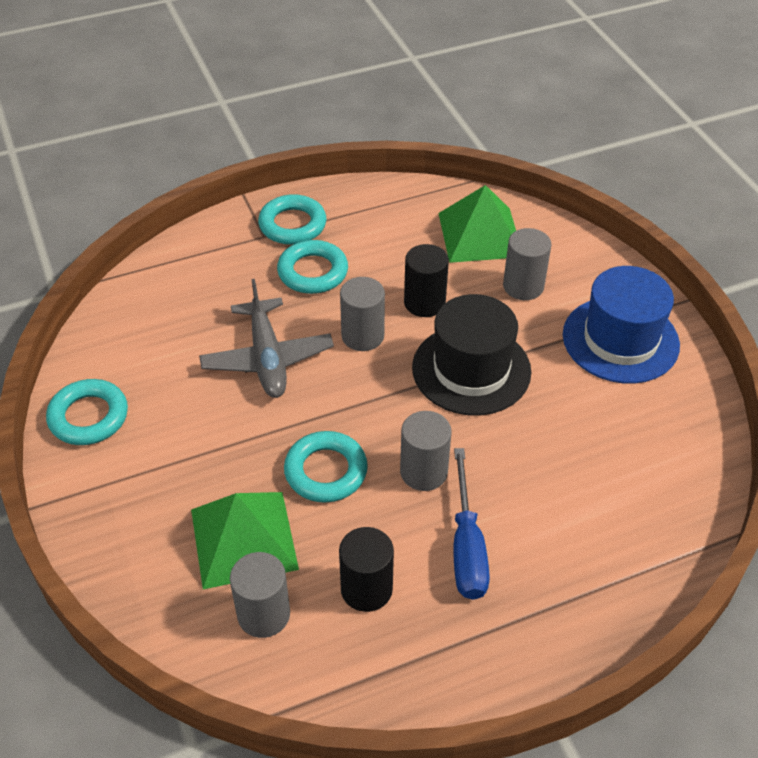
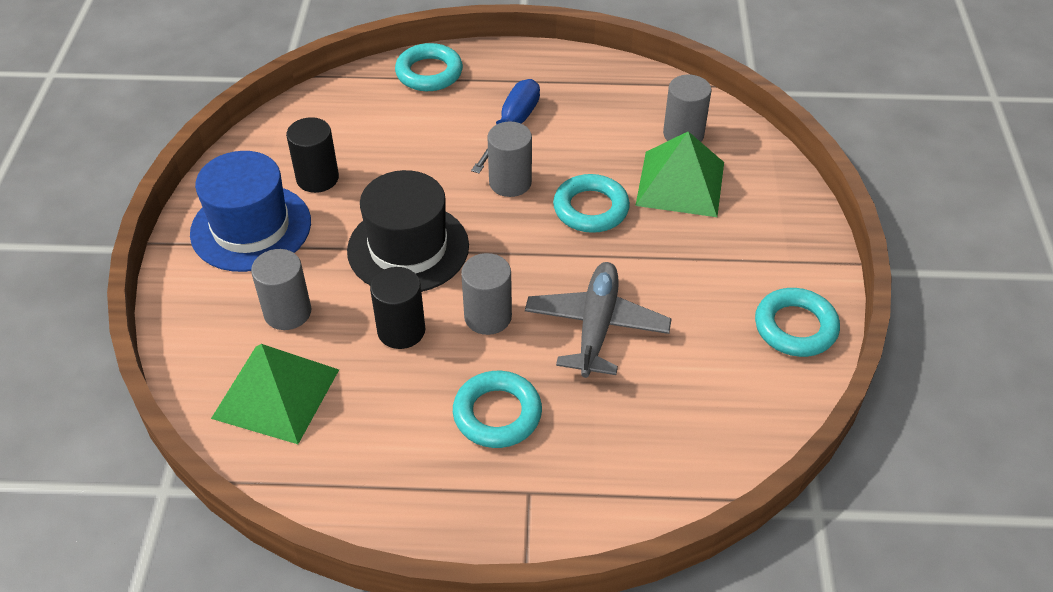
camera: 155 degrees left, 0 degrees up
turquoise ring [258,194,326,245] -> turquoise ring moved to [395,43,463,91]
black cylinder [339,527,394,612] -> black cylinder moved to [286,117,339,193]

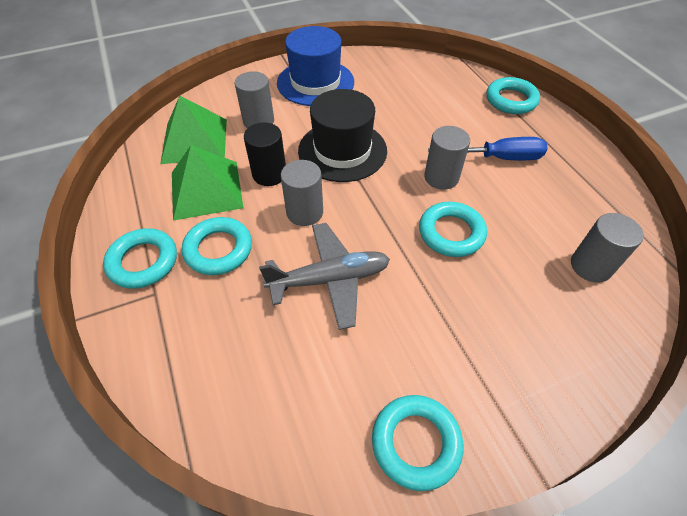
camera: 65 degrees right, 5 degrees up
black cylinder [286,117,339,193] -> none
green pyramid [635,131,724,217] -> green pyramid moved to [172,145,243,221]
none -> turquoise ring [103,228,177,289]

